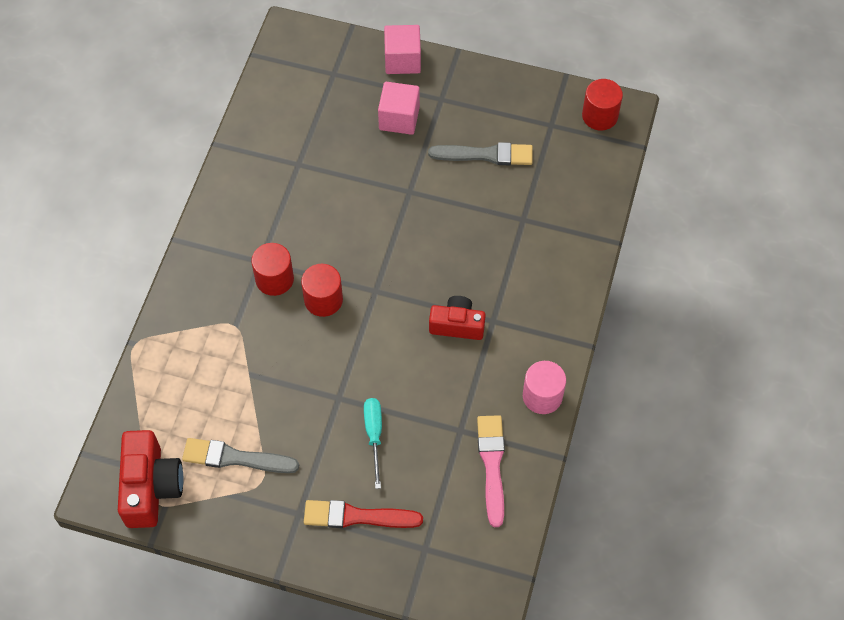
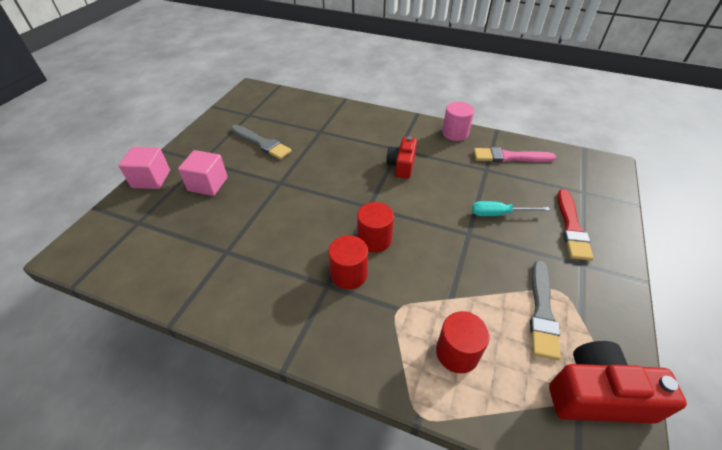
camera: 85 degrees left, 15 degrees down
grey brush [428,142,533,165] -> grey brush turned 120 degrees clockwise [231,125,291,159]
red cylinder [582,79,623,130] -> red cylinder moved to [436,311,490,373]

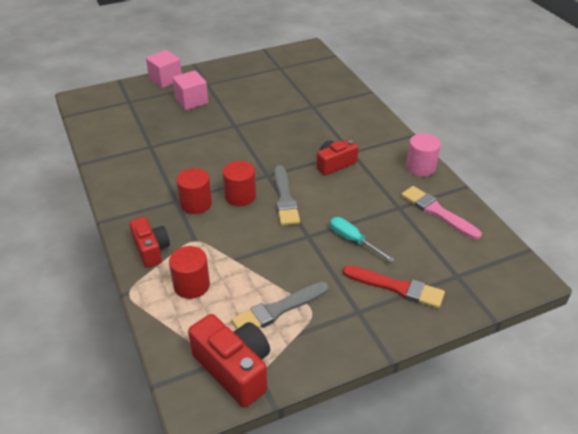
camera: 45 degrees right, 5 degrees down
grey brush [231,125,291,159] -> grey brush moved to [274,165,300,225]
red brush [557,189,594,261] -> red brush turned 120 degrees counterclockwise [343,265,445,308]
none -> red camera [129,217,170,268]

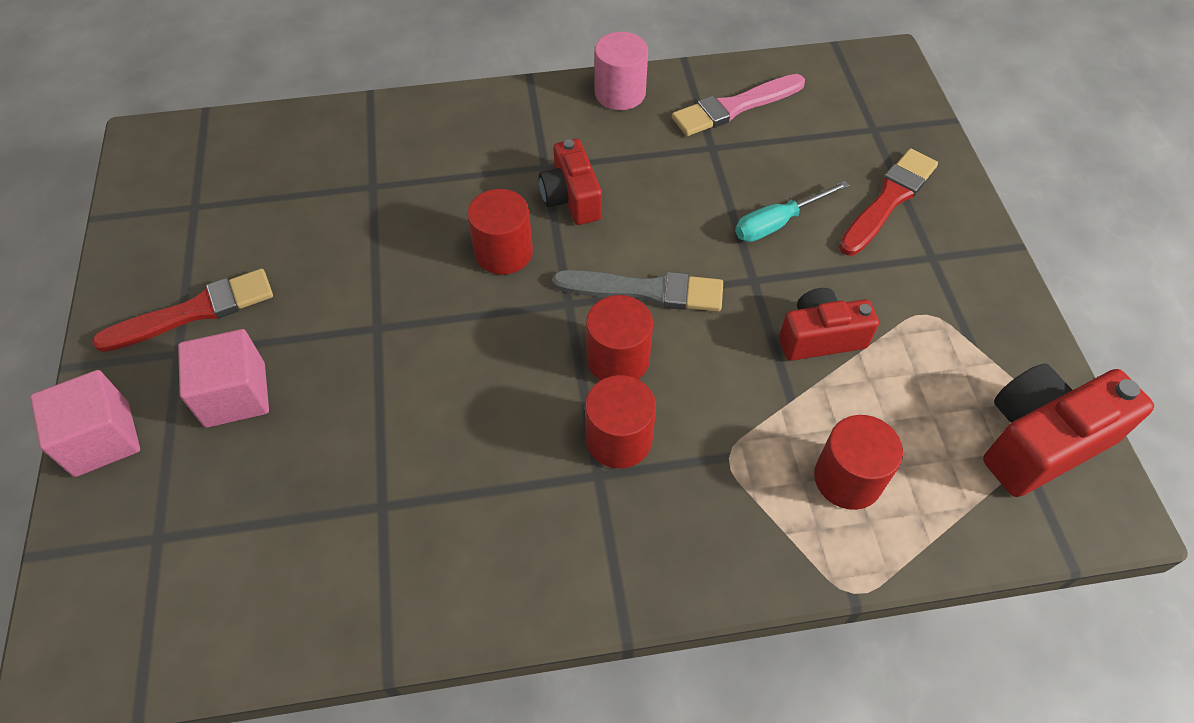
camera: 75 degrees left, 15 degrees up
red camera [129,217,170,268] -> red camera moved to [779,288,879,361]
grey brush [231,282,329,329] -> none
none -> red brush [92,269,273,352]
none -> red cylinder [467,189,533,275]

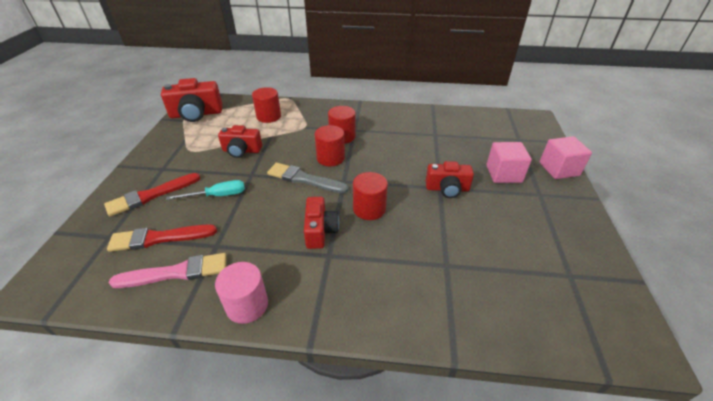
camera: 165 degrees left, 15 degrees down
red brush [92,269,273,352] -> red brush moved to [107,224,217,252]
none -> red camera [426,161,474,198]

